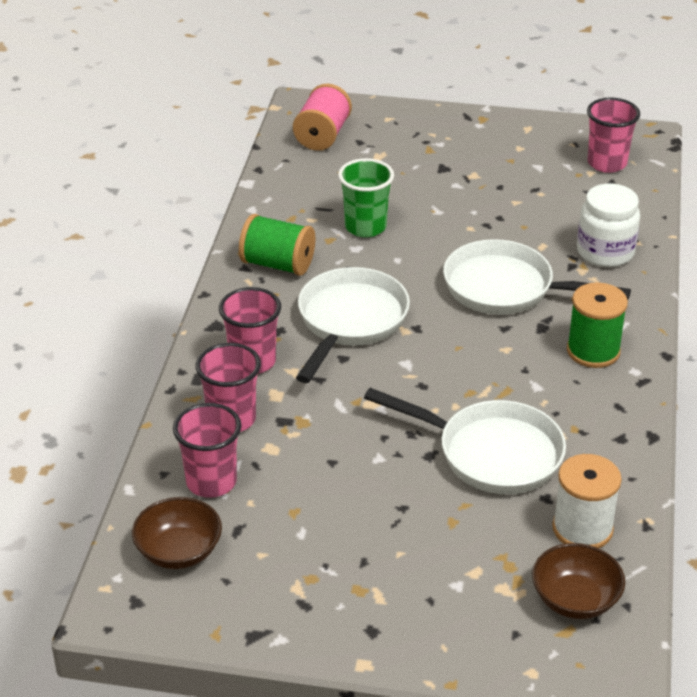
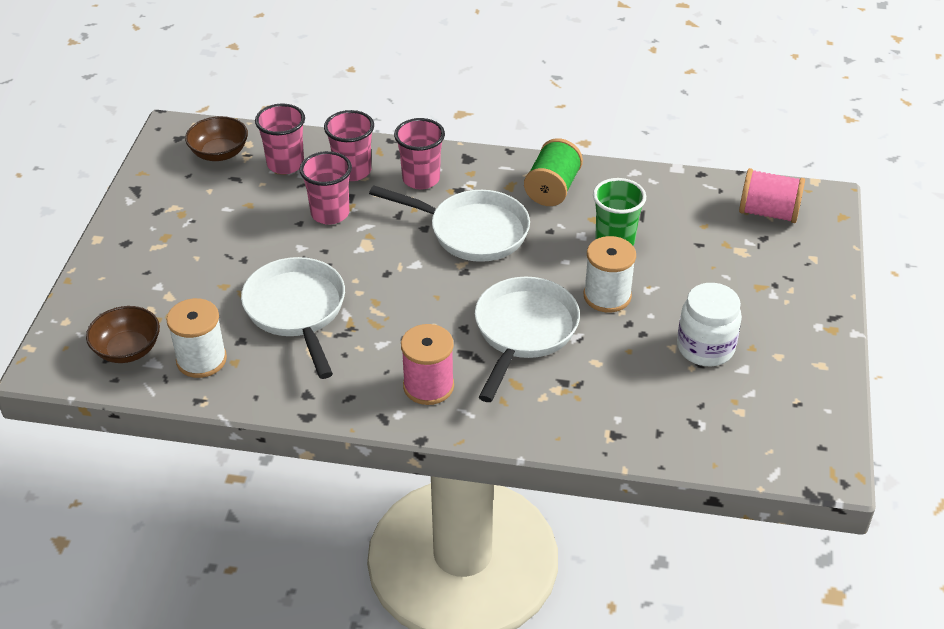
camera: 90 degrees right, 5 degrees up
white pan [364,388,566,494] -> white pan turned 135 degrees clockwise [241,257,345,379]
green spool [567,282,628,368] -> pink spool [401,324,454,405]
white jar [577,184,640,267] -> white jar moved to [677,283,742,366]
pink cup [587,97,640,173] -> pink cup moved to [299,151,352,225]
none -> white spool [584,236,636,313]

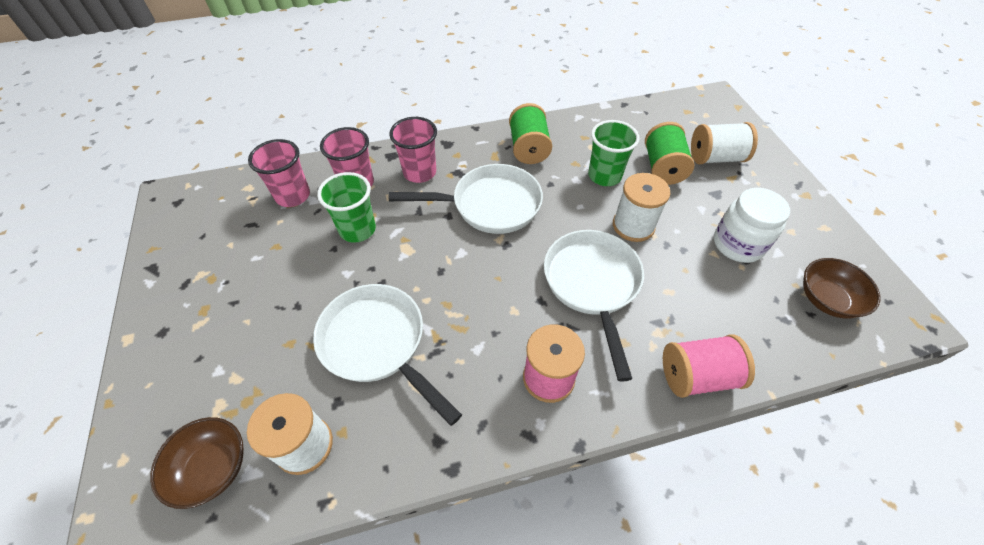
camera: 25 degrees left, 10 degrees up
brown bowl [185,116,248,161] -> brown bowl moved to [803,258,880,319]
pink cup [299,151,352,225] -> green cup [317,172,376,243]
pink spool [739,168,805,223] -> pink spool moved to [663,334,755,398]
none -> green spool [645,122,695,185]
none -> white spool [691,122,758,164]

